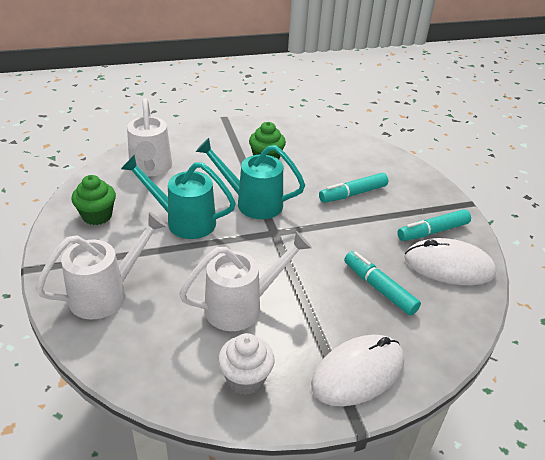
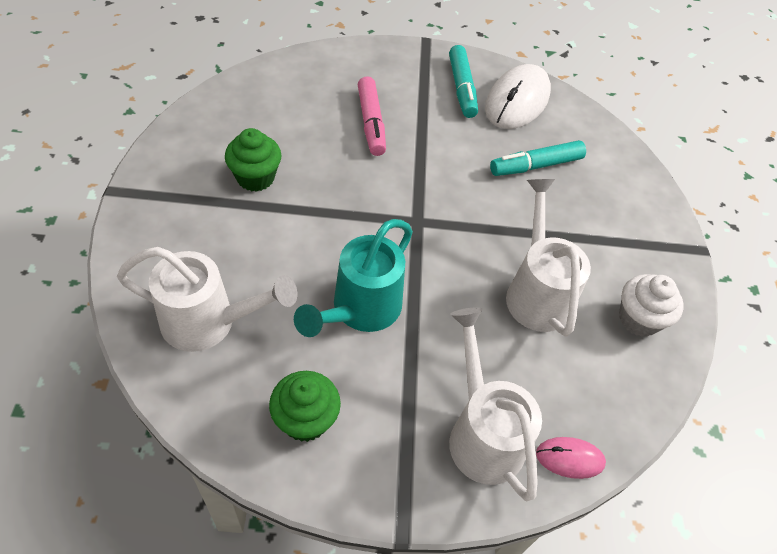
camera: 75 degrees left, 15 degrees up
turquoise watering can [196,138,305,219] -> none
white mouse [311,335,404,406] -> none
turquoise marker [319,173,388,203] -> pink marker [358,76,386,156]
none -> pink mouse [536,437,606,479]

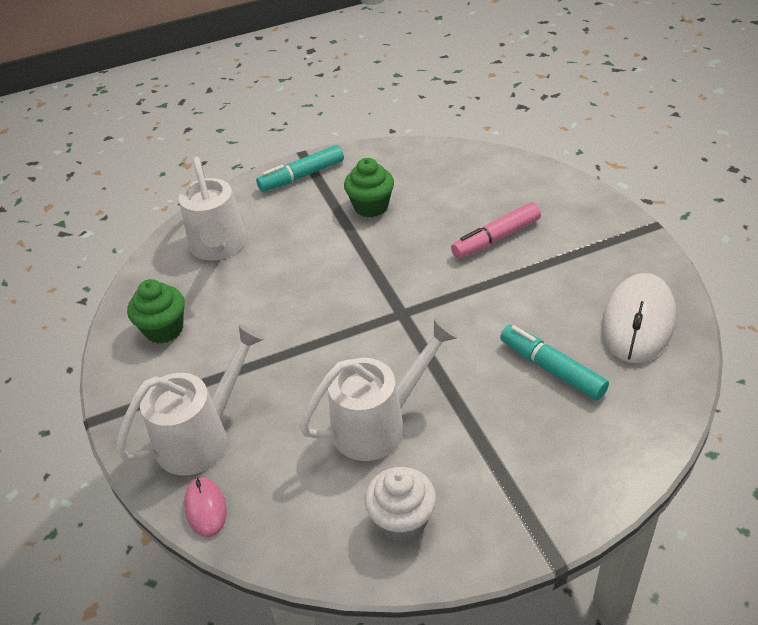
camera: 75 degrees right, 10 degrees down
turquoise watering can [294,219,413,337] -> none
turquoise marker [449,45,478,118] -> turquoise marker moved to [256,145,344,192]
white mouse [485,64,551,129] -> white mouse turned 75 degrees counterclockwise [602,273,676,363]

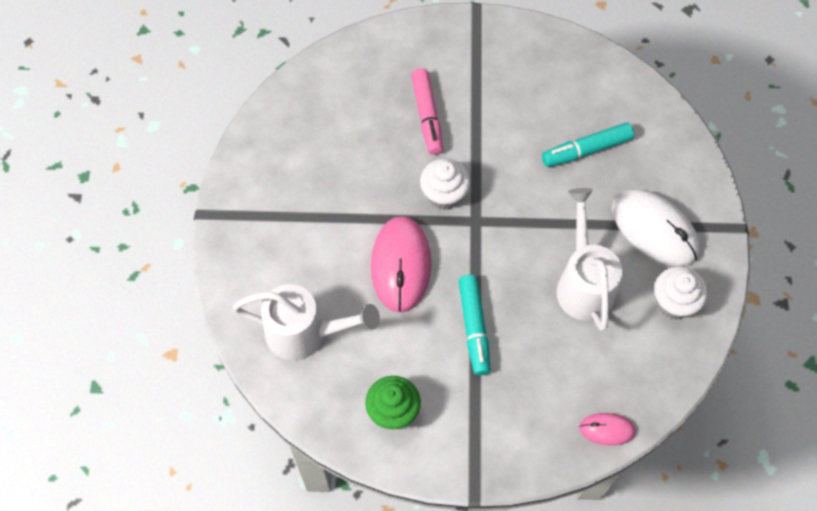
camera: 70 degrees left, 20 degrees up
white watering can [116,324,265,475] -> none
turquoise marker [256,145,344,192] -> turquoise marker moved to [459,275,491,375]
green cupcake [344,158,394,217] -> none
white mouse [602,273,676,363] -> white mouse moved to [612,189,700,266]
none -> pink mouse [371,216,431,313]
none -> white cupcake [420,158,470,210]

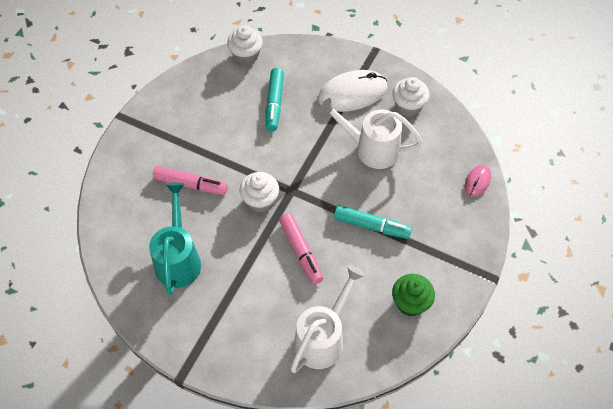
camera: 65 degrees left, 5 degrees down
pink mouse [371,216,431,313] -> pink marker [279,213,324,284]
none -> turquoise watering can [149,183,201,295]
none -> white cupcake [227,25,263,65]

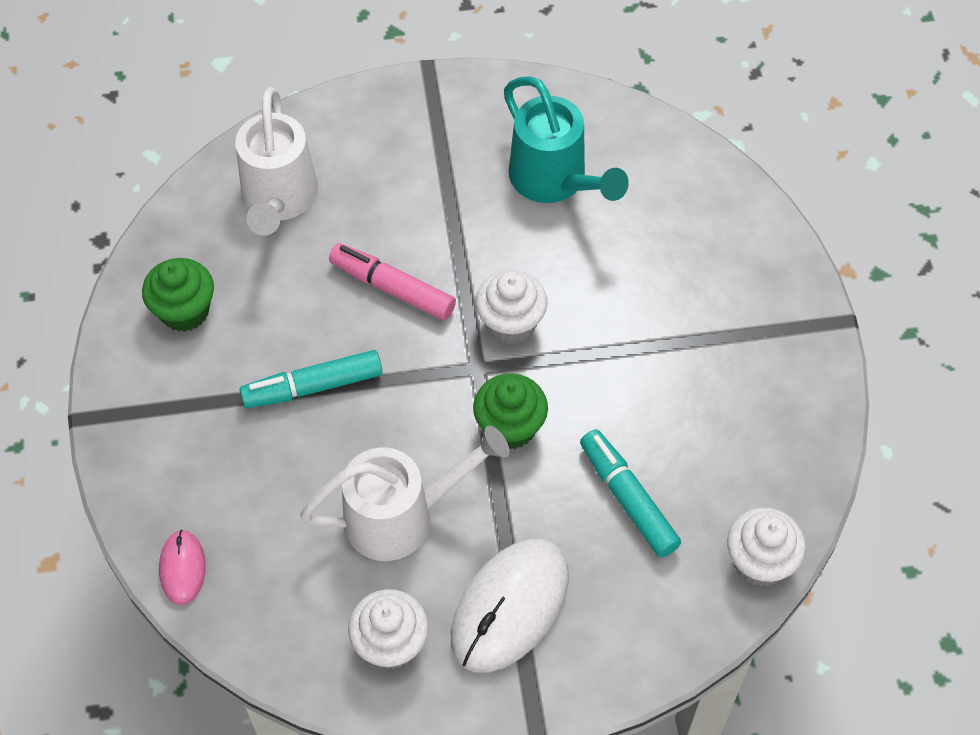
camera: 145 degrees right, 0 degrees up
pink marker [153,166,228,195] -> none
none -> green cupcake [473,373,548,450]

